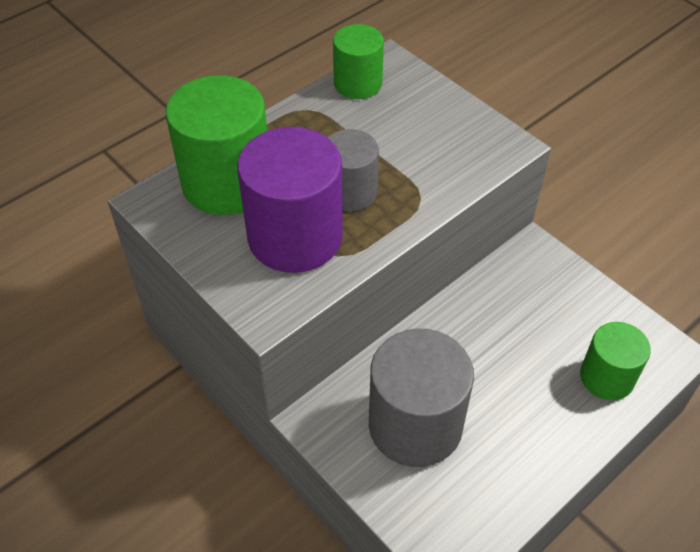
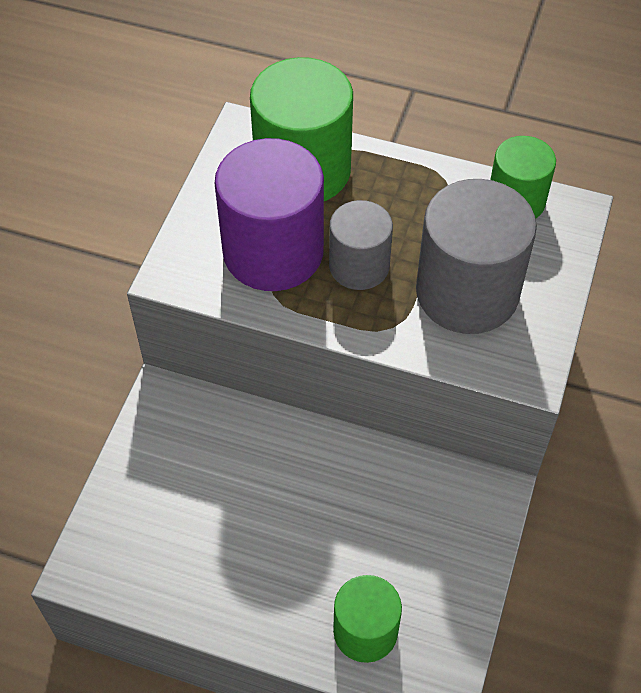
camera: 60 degrees right, 5 degrees up
grey cylinder [369,328,474,467] -> grey cylinder moved to [416,179,537,334]

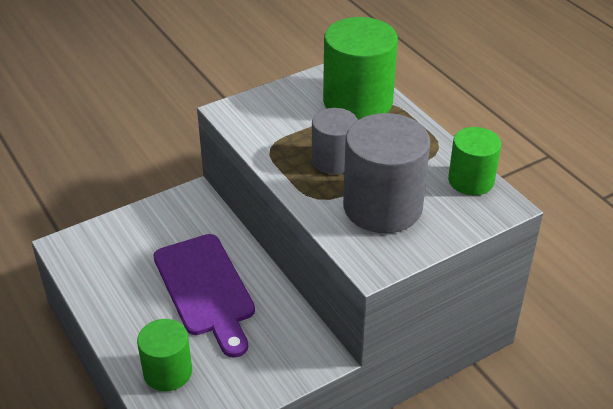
camera: 40 degrees right, 15 degrees down
purple cylinder [214,138,324,291] -> none
none -> purple cutting board [154,234,255,358]

